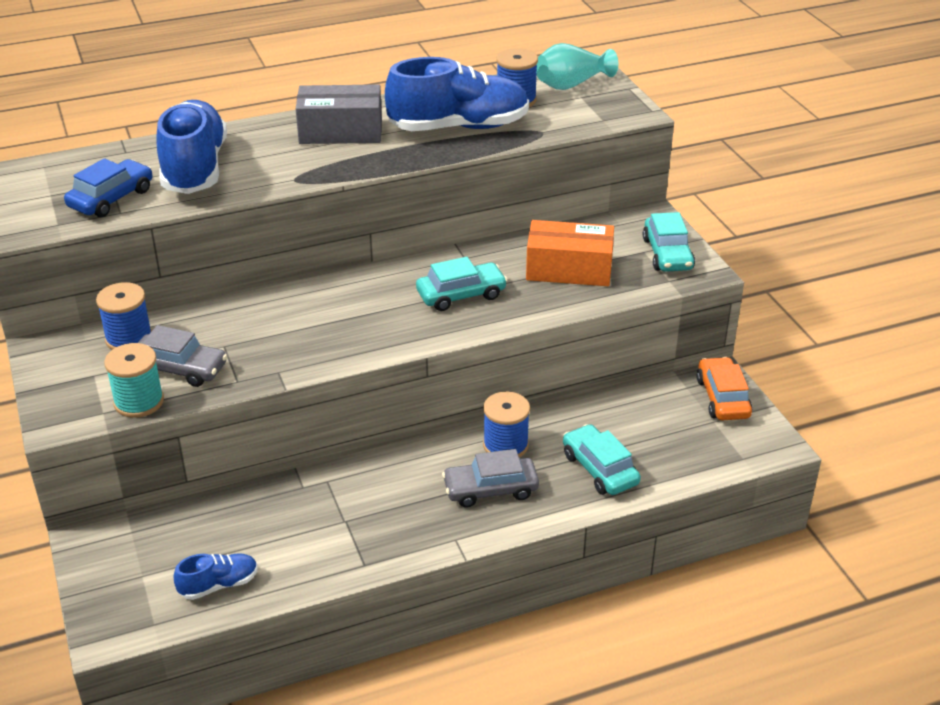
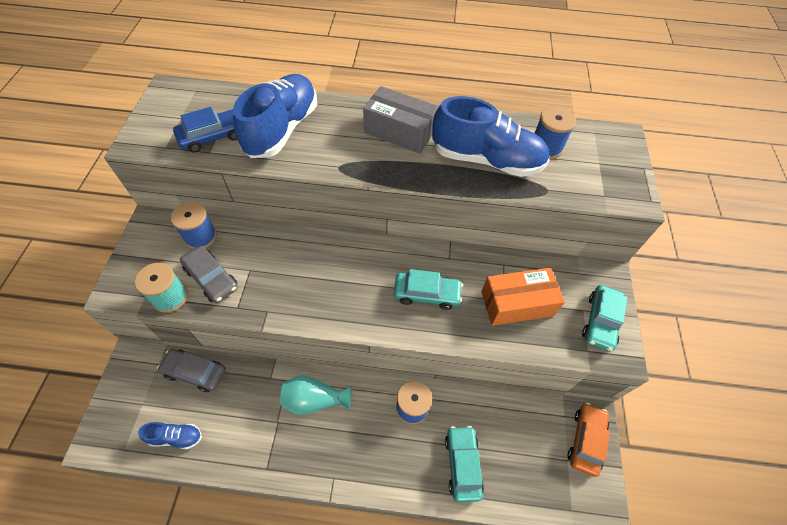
camera: 25 degrees right, 20 degrees up
grey car [442,449,539,507] -> grey car moved to [157,349,226,392]
orange box [526,220,614,286] -> orange box turned 45 degrees counterclockwise [481,268,565,326]
turquoise vase [536,43,618,90] -> turquoise vase moved to [280,375,351,415]

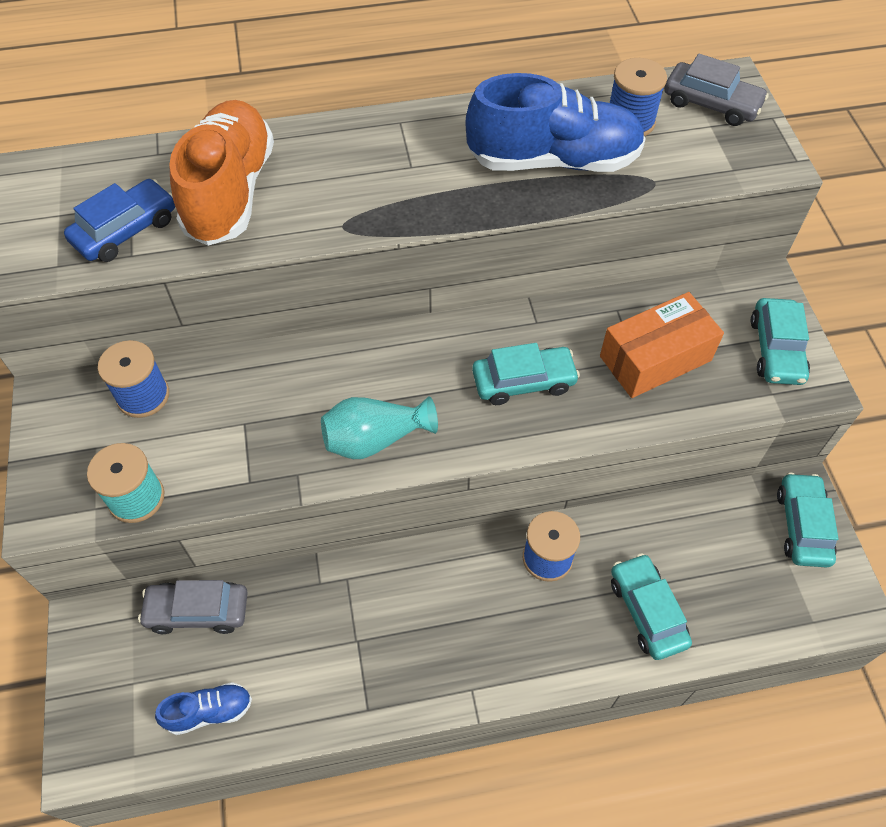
camera: 15 degrees left, 0 degrees up
grey car [180,245,238,303] -> grey car moved to [664,54,769,126]
blue shoe [233,74,317,158] -> orange shoe [169,100,274,246]
turquoise vase [280,375,351,415] -> turquoise vase moved to [321,396,438,459]
grey box [363,86,439,153] -> none
orange car [568,403,610,477] -> turquoise car [777,473,839,567]

